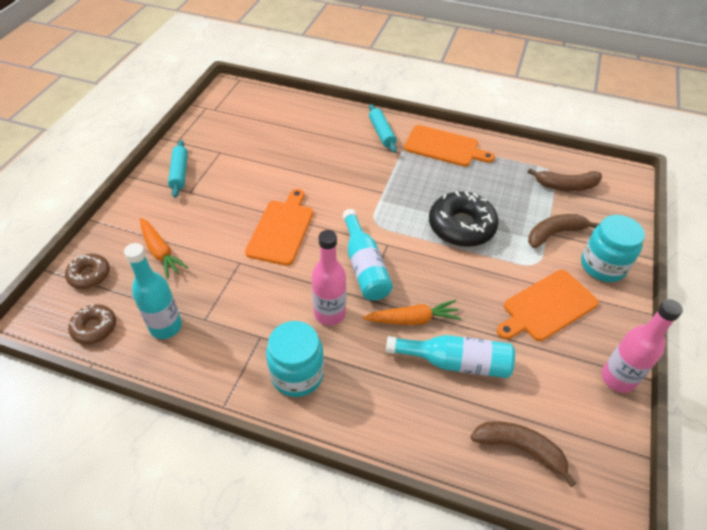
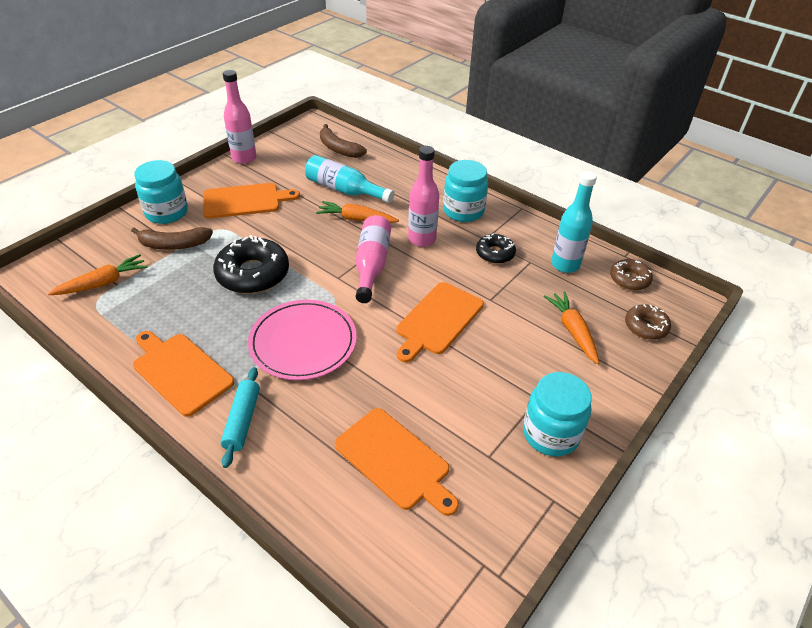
camera: 160 degrees left, 5 degrees down
turquoise rolling pin [168,140,188,198] -> turquoise jar [523,372,592,457]
turquoise bottle [342,209,393,301] -> pink bottle [355,215,391,303]
brown banana [528,168,602,191] -> orange carrot [48,254,148,295]
none -> pink plate [248,300,357,380]
none -> orange cutting board [335,408,459,516]
none -> black donut [476,233,516,264]

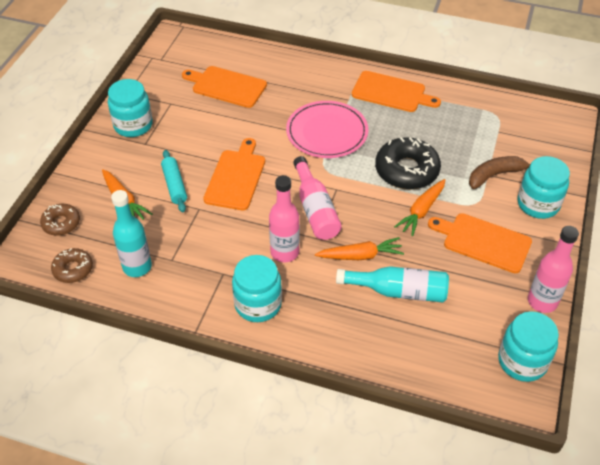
camera: 160 degrees right, 5 degrees up
orange carrot [48,254,148,295] -> orange carrot moved to [394,179,445,236]
orange cutting board [203,183,300,219] -> orange cutting board turned 60 degrees clockwise [428,213,532,273]
turquoise rolling pin [221,367,260,468] -> turquoise rolling pin moved to [161,150,187,212]
brown banana [320,124,367,158] -> none
black donut [476,233,516,264] -> none
none -> turquoise jar [498,311,559,382]

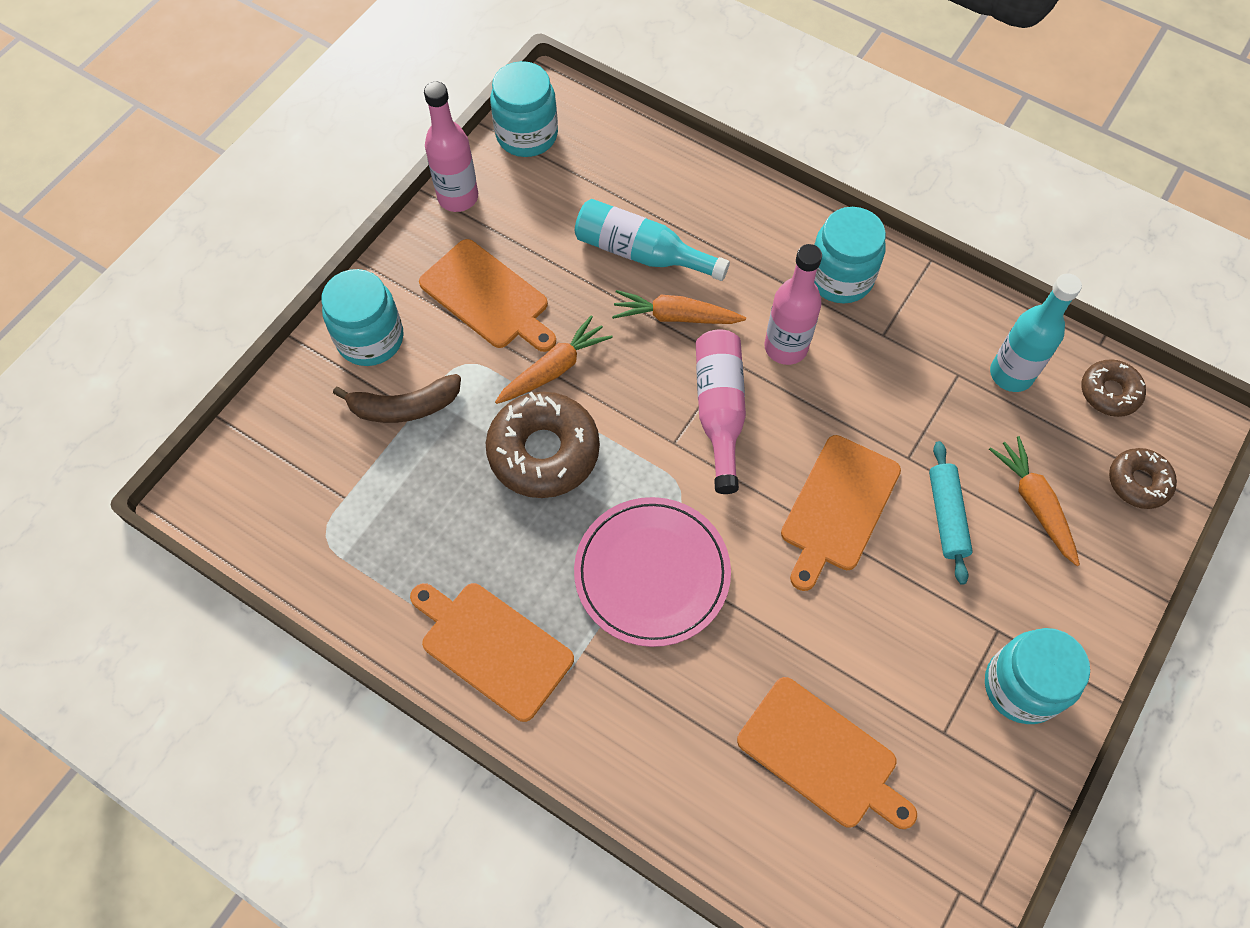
camera: 165 degrees left, 15 degrees up
black donut [375,137,441,189] -> brown donut [486,392,600,498]

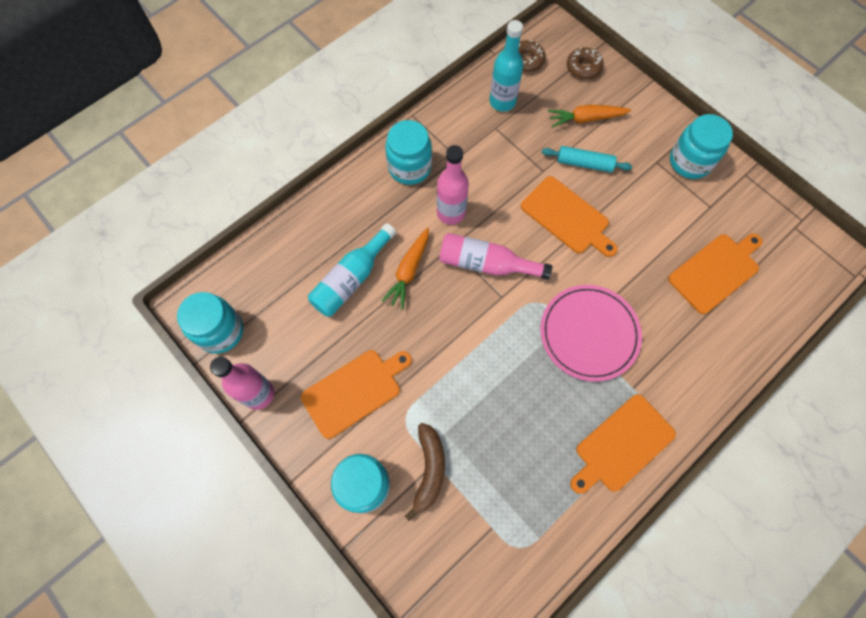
camera: 75 degrees left, 5 degrees up
brown donut [486,392,600,498] -> none
orange carrot [495,315,613,404] -> none

